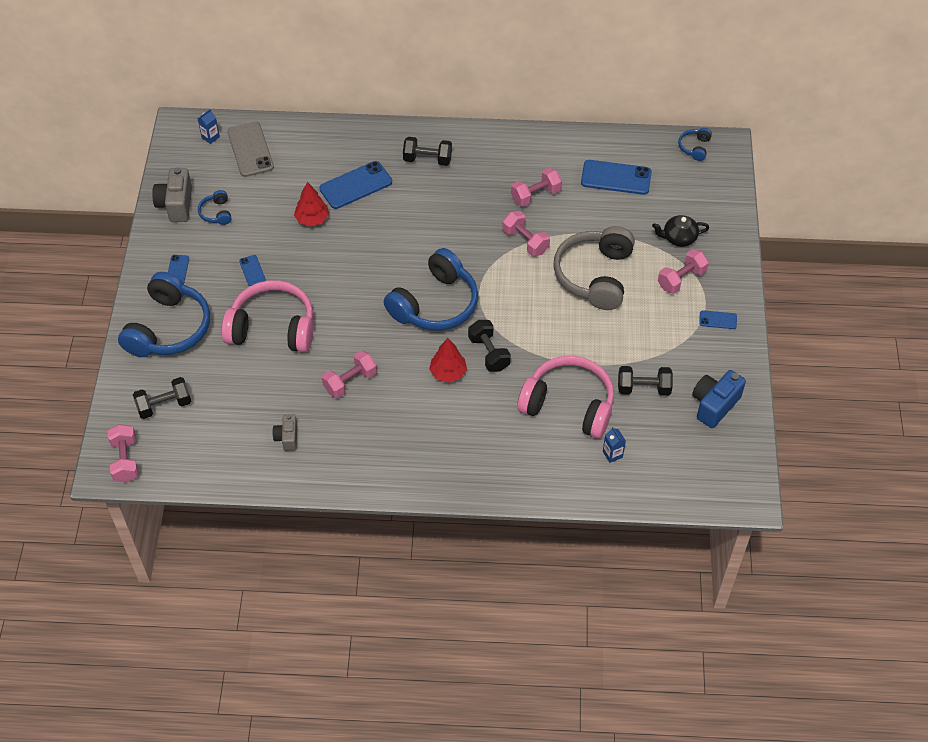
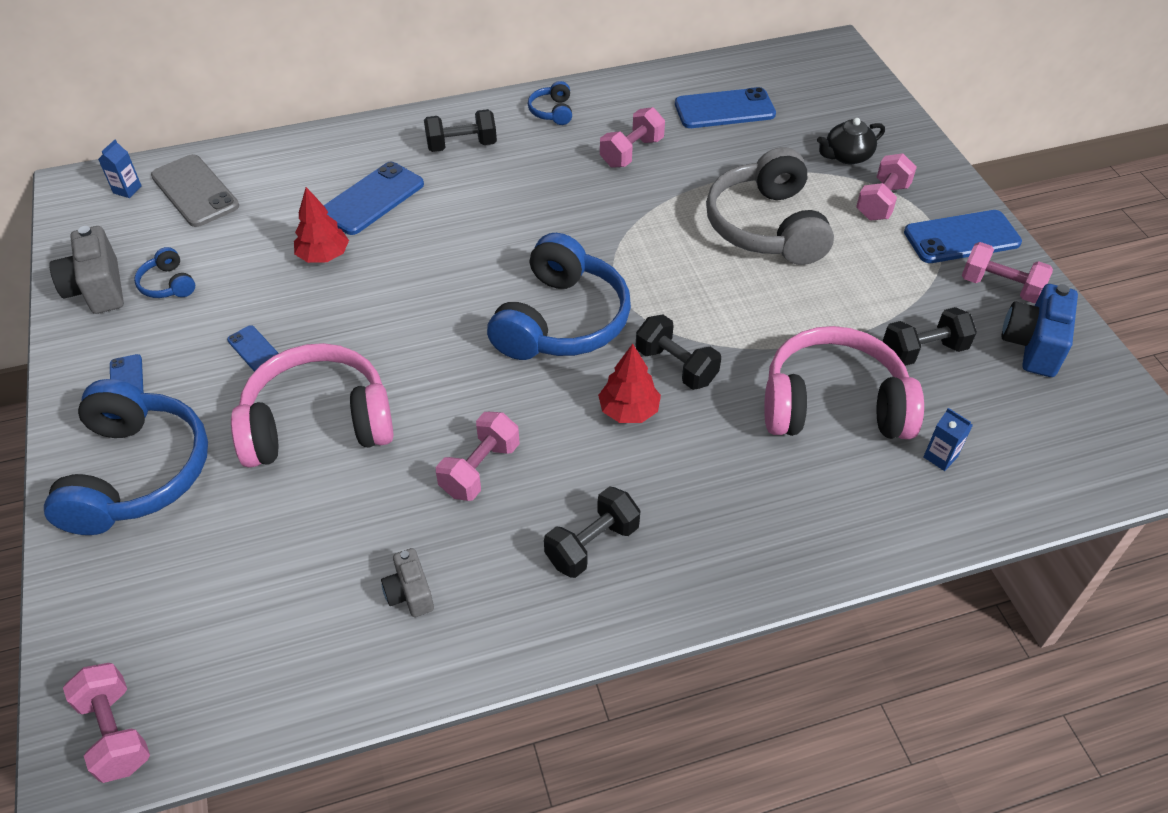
camera: 20 degrees left, 5 degrees down
black dumbbell [133,377,191,419] -> black dumbbell moved to [544,487,640,578]
pink dumbbell [502,211,550,256] -> pink dumbbell moved to [962,242,1053,303]
blue headphones [678,128,712,161] -> blue headphones moved to [528,81,572,125]
blue phone [699,310,737,329] -> blue phone [904,210,1022,263], size x1.98

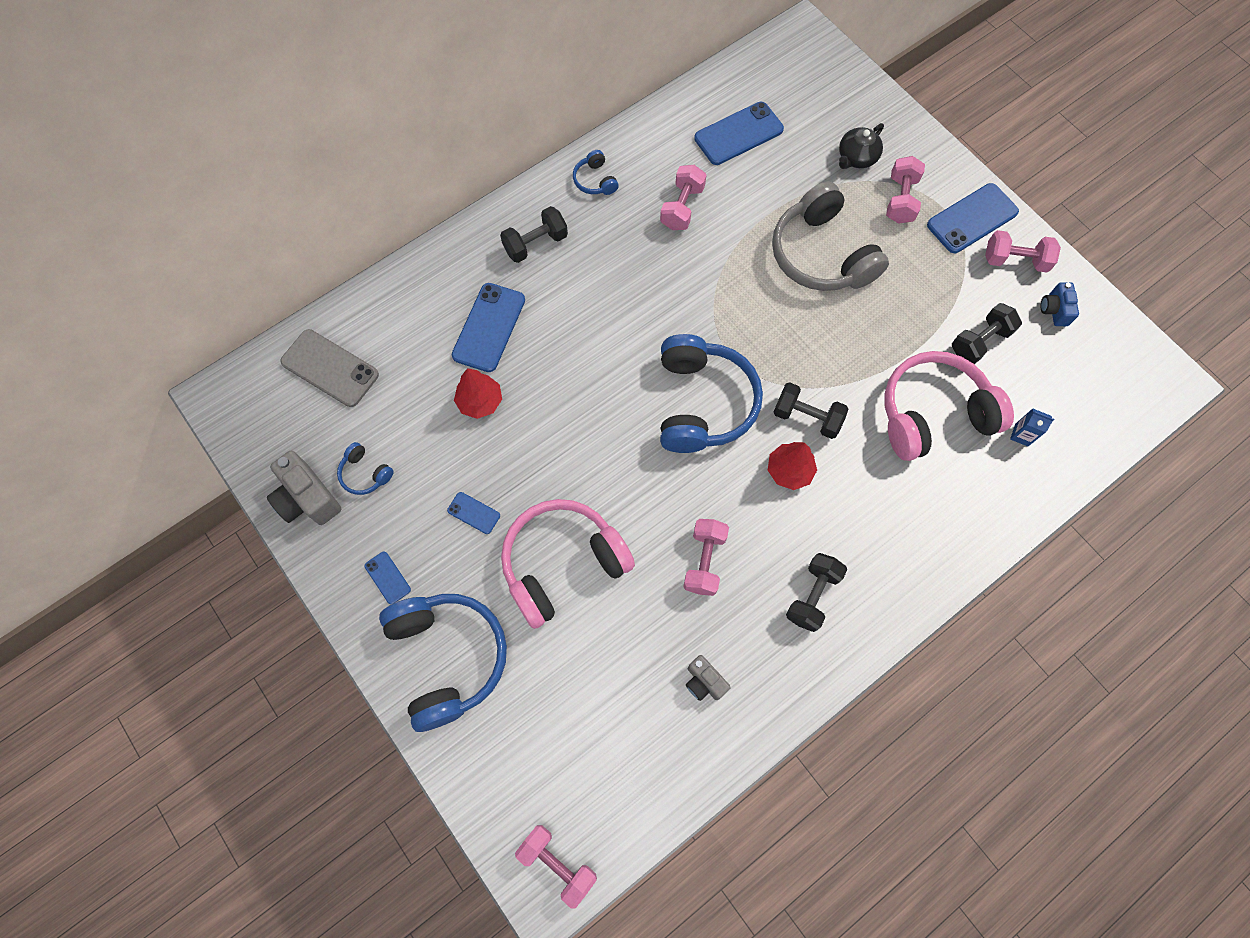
camera: 20 degrees left, 20 degrees up
blue carton [98,140,142,198] -> none
blue camera [1002,284,1078,377] -> blue camera [1040,282,1079,326], size x0.60

